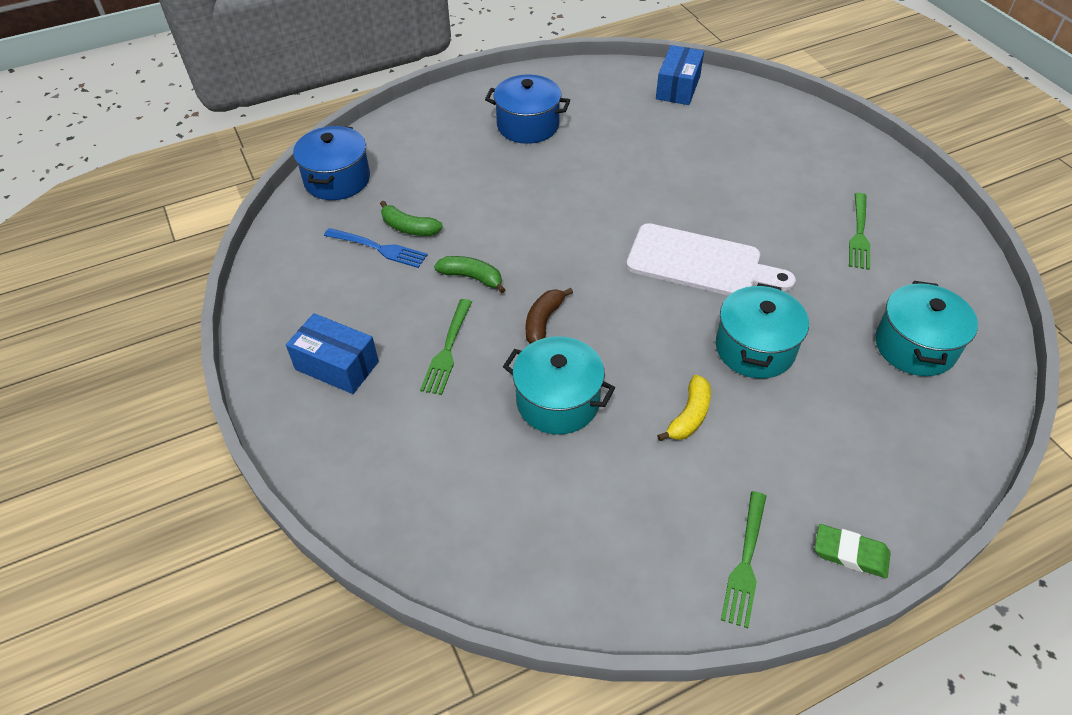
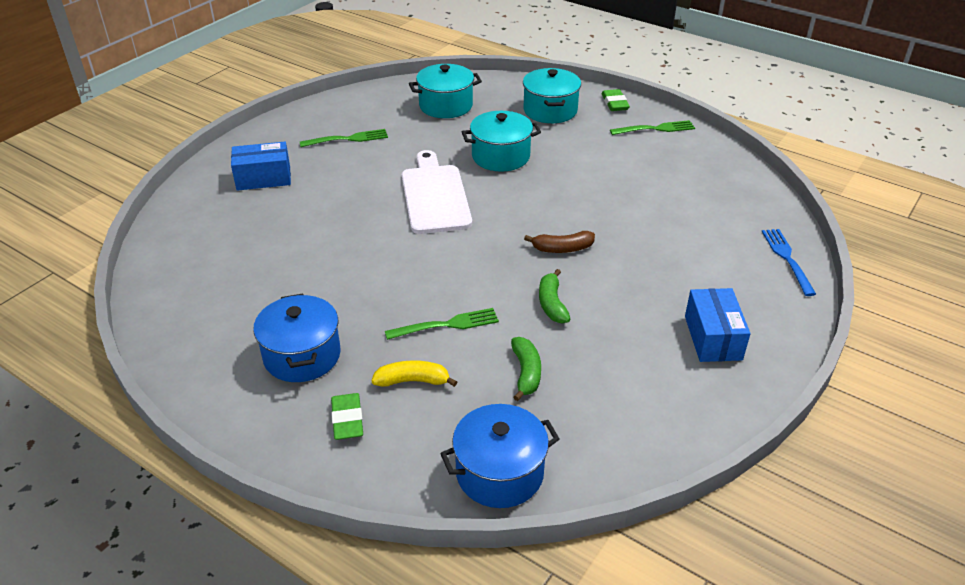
camera: 120 degrees left, 10 degrees down
blue fork [324,228,428,268] -> blue fork moved to [762,229,816,296]
green fork [420,299,472,395] -> green fork moved to [385,308,499,340]
turquoise pot [503,336,615,435] -> turquoise pot moved to [523,68,581,123]
blue box [656,45,704,105] -> blue box moved to [231,142,291,191]
yellow banana [657,375,711,441] -> yellow banana moved to [371,361,457,387]
none -> green eraser [331,393,363,440]

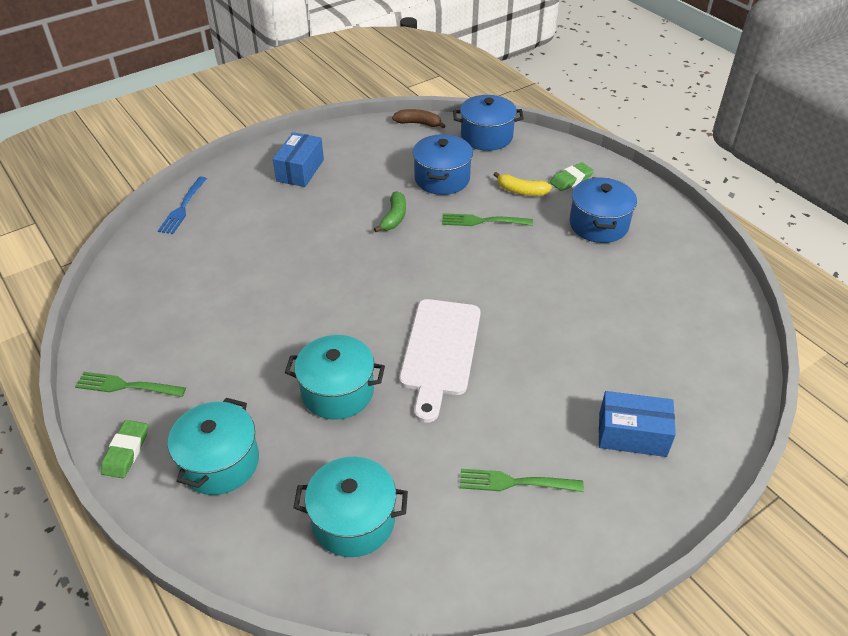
camera: 160 degrees left, 5 degrees up
green eraser [331,393,363,440] -> green eraser turned 45 degrees clockwise [550,162,594,191]
green banana [511,337,541,401] -> blue pot [413,134,473,195]
brown banana [524,231,595,253] -> brown banana moved to [392,109,446,128]

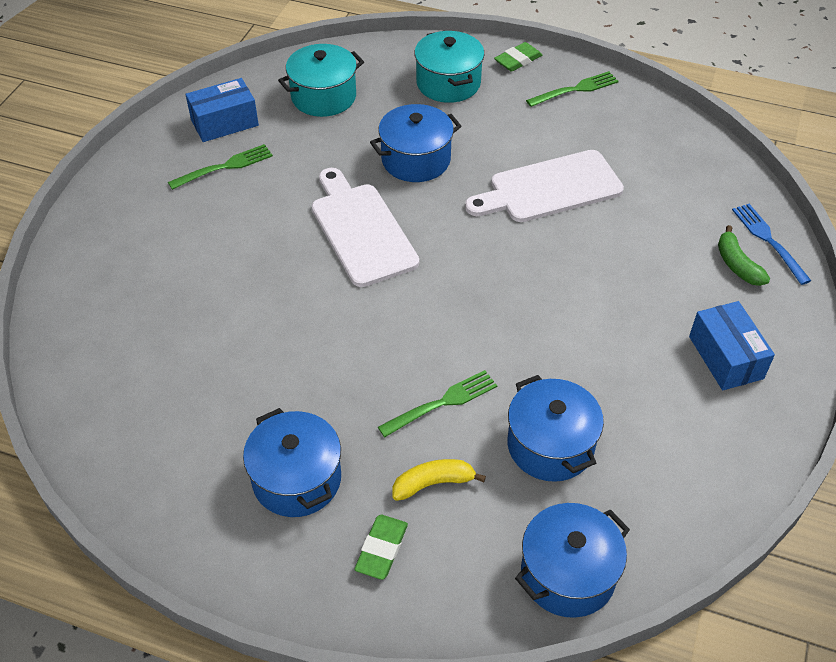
camera: 145 degrees right, 5 degrees up
green eraser [101,420,148,478] -> green eraser turned 75 degrees clockwise [494,42,542,72]
turquoise pot [285,335,385,420] -> blue pot [370,104,462,182]
green banana [374,191,406,232] -> green banana moved to [718,225,770,286]
brown banana [392,109,446,128] -> none
blue box [599,391,676,457] -> blue box moved to [185,78,259,142]
none -> white cutting board [465,150,624,222]

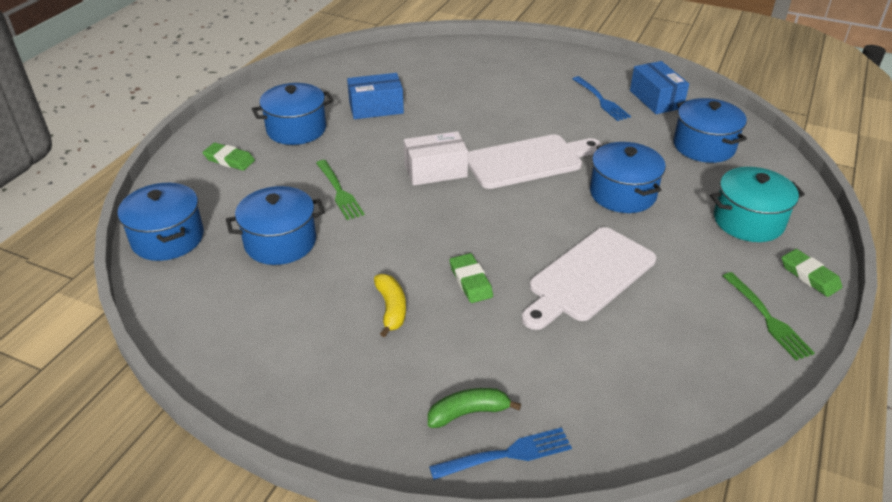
camera: 95 degrees right, 10 degrees down
green fork [168,144,273,190] -> blue fork [573,76,631,121]
turquoise pot [278,44,364,117] -> blue pot [674,98,747,163]
yellow banana [393,459,486,501] -> yellow banana moved to [374,274,406,337]
white cutting board [465,150,624,222] -> white cutting board turned 120 degrees counterclockwise [522,227,656,330]
blue box [689,301,775,390] -> blue box moved to [347,73,404,119]
none -> white box [404,131,468,186]
none -> green eraser [450,253,493,303]

